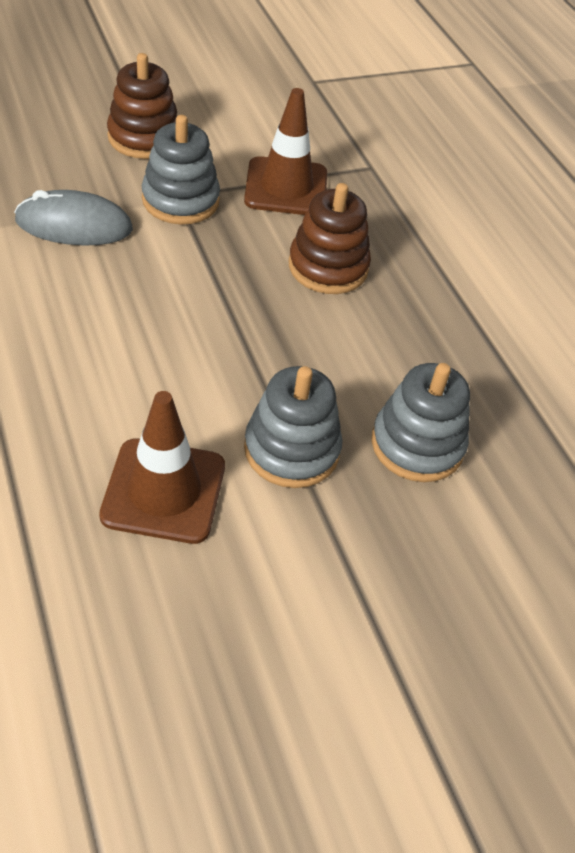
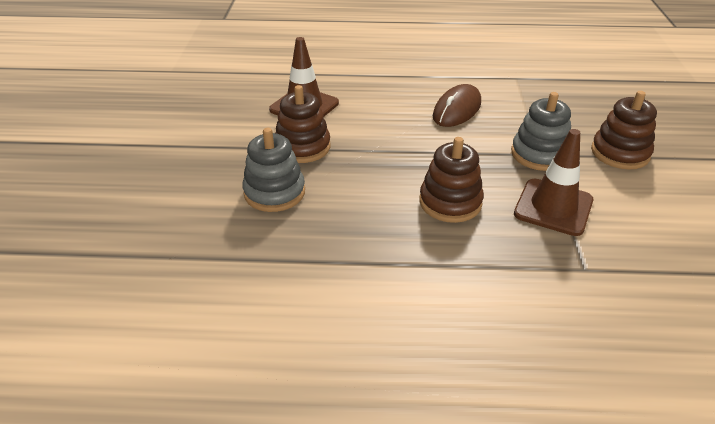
camera: 120 degrees right, 10 degrees down
grey mouse [14,190,133,246] -> none
grey stacking toy [244,366,342,488] -> brown stacking toy [275,85,330,163]
none -> brown mouse [433,84,481,127]

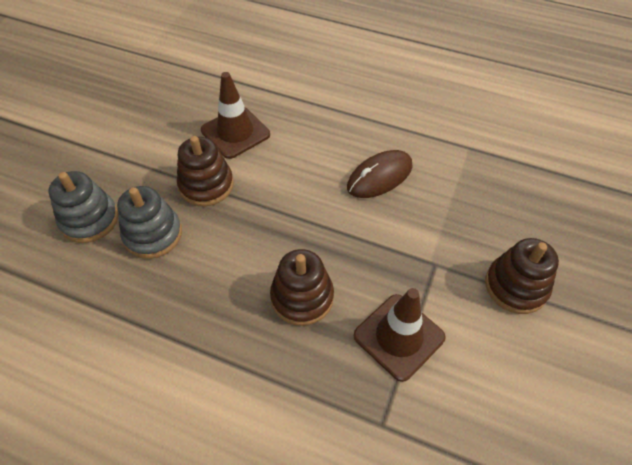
camera: 20 degrees right, 15 degrees up
grey stacking toy [511,92,571,171] -> grey stacking toy moved to [49,171,118,243]

